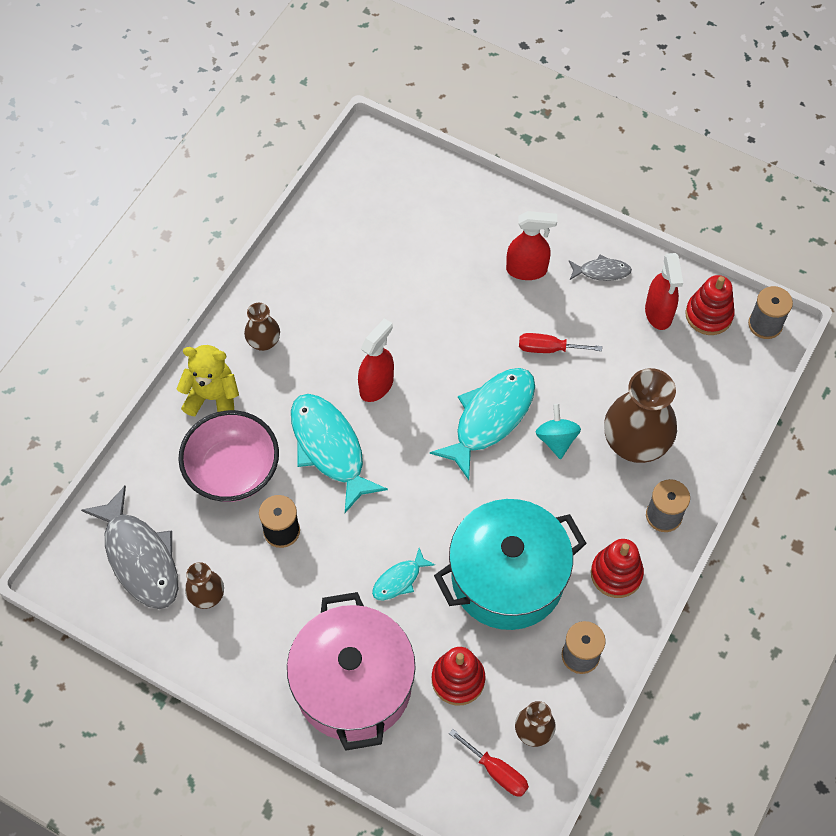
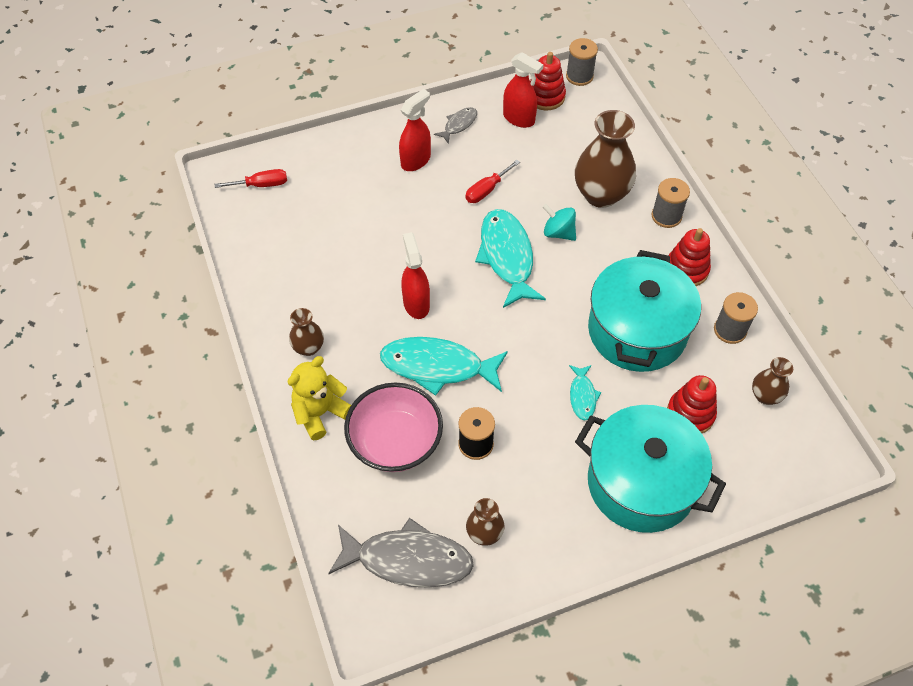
camera: 50 degrees left, 5 degrees down
pink pot [287,592,416,751] -> turquoise pot [575,405,726,533]
red screwdriver [449,729,529,797] -> red screwdriver moved to [215,169,287,188]

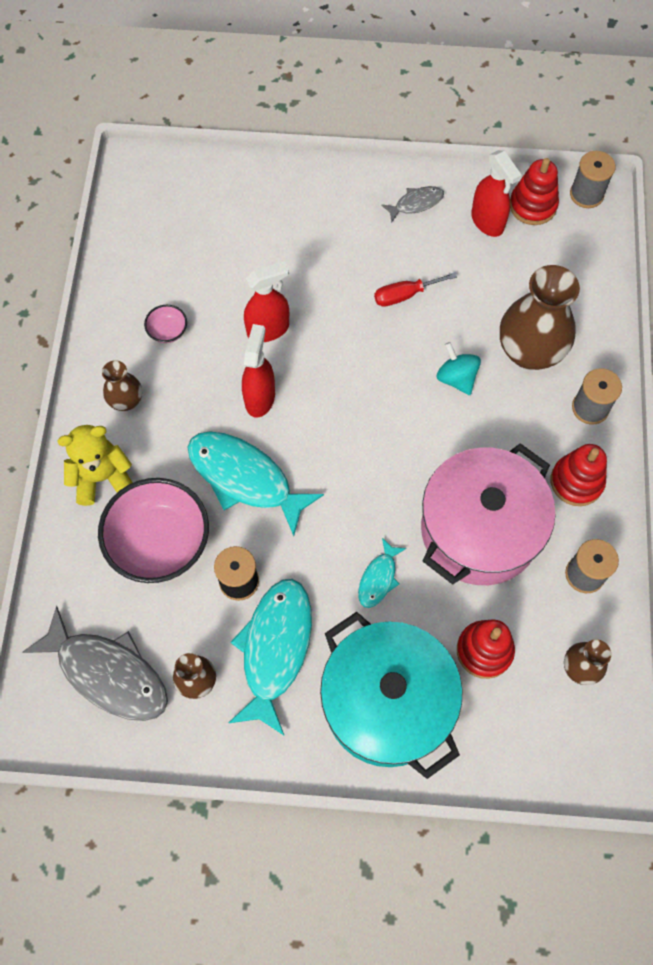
camera: 25 degrees right, 10 degrees up
red screwdriver [215,169,287,188] -> none
red spray bottle [399,89,431,171] -> red spray bottle moved to [244,261,289,342]
turquoise fish [475,209,546,308] -> turquoise fish moved to [229,579,312,735]
turquoise pot [588,250,701,372] -> pink pot [421,443,556,585]
none -> pink bowl [144,305,187,343]

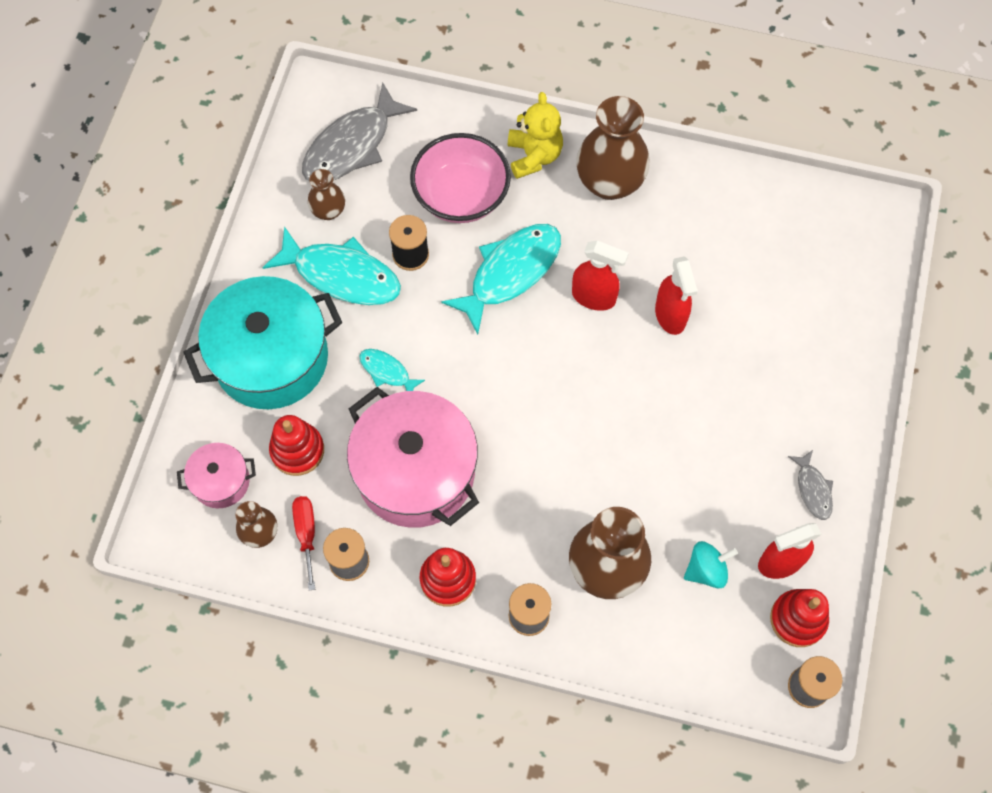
camera: 100 degrees right, 0 degrees up
brown vase [102,360,142,411] -> brown vase [576,96,650,200], size x1.94
pink bowl [144,305,187,343] -> none
red screwdriver [374,272,457,307] -> red screwdriver moved to [292,496,315,591]
turquoise spinning top [437,342,481,395] -> turquoise spinning top moved to [684,541,738,589]
none -> pink pot [177,443,256,508]

